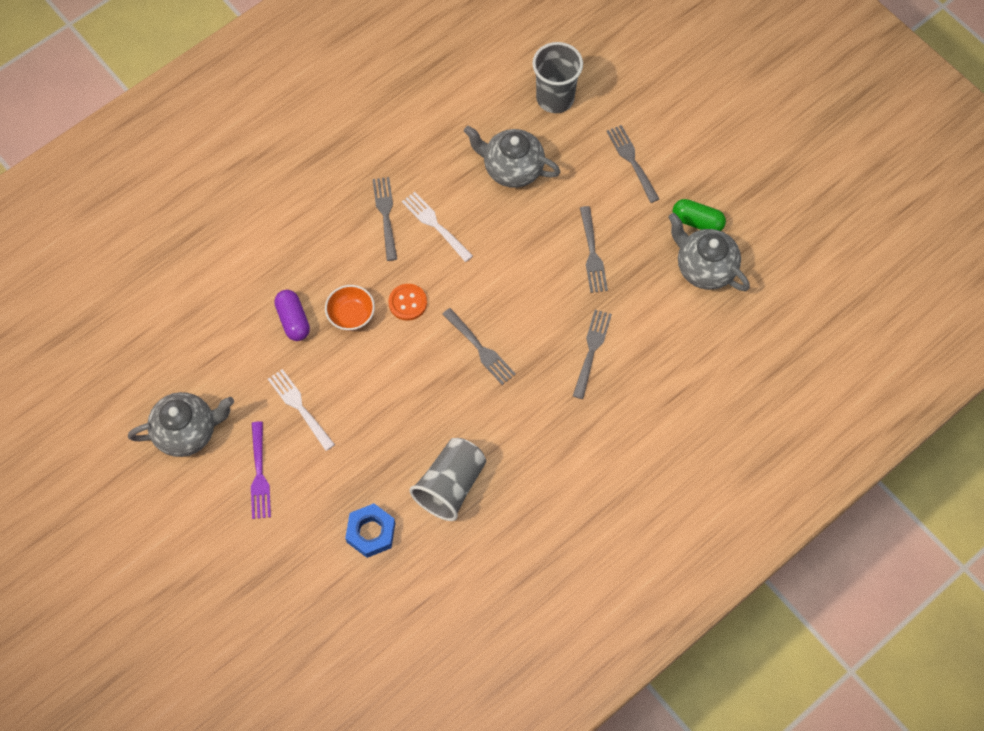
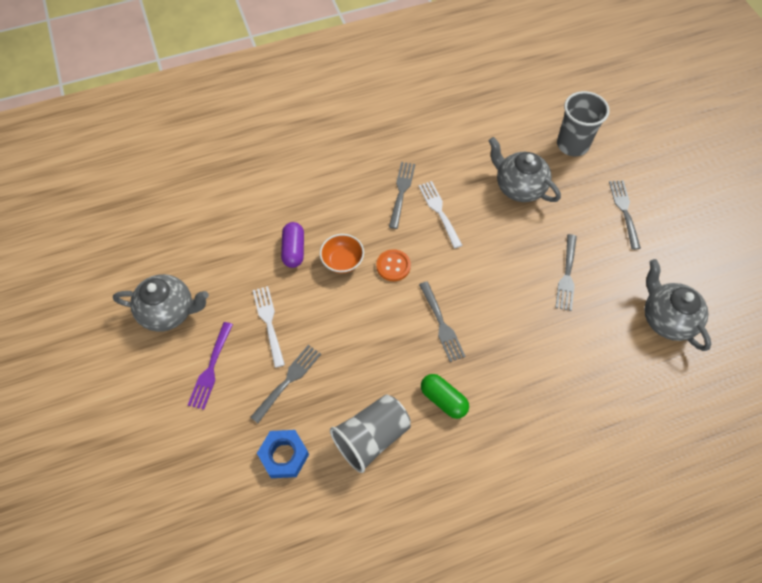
camera: 20 degrees right, 5 degrees down
grey fork [573,310,612,399] -> grey fork moved to [250,345,321,423]
green capsule [672,199,726,231] -> green capsule moved to [421,374,469,419]

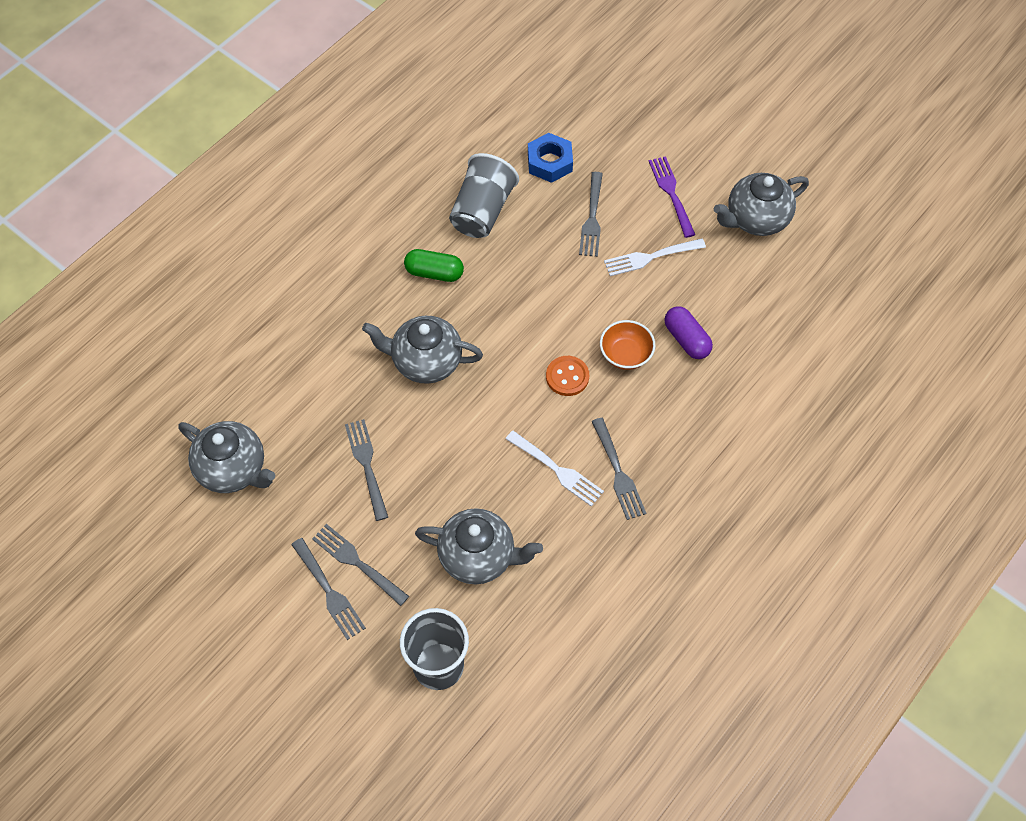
camera: 150 degrees right, 0 degrees up
white fork [253,286,285,368] -> white fork turned 120 degrees clockwise [604,238,706,276]
grey fork [419,281,466,362] -> grey fork moved to [312,524,409,606]
none -> grey teapot [362,316,483,384]

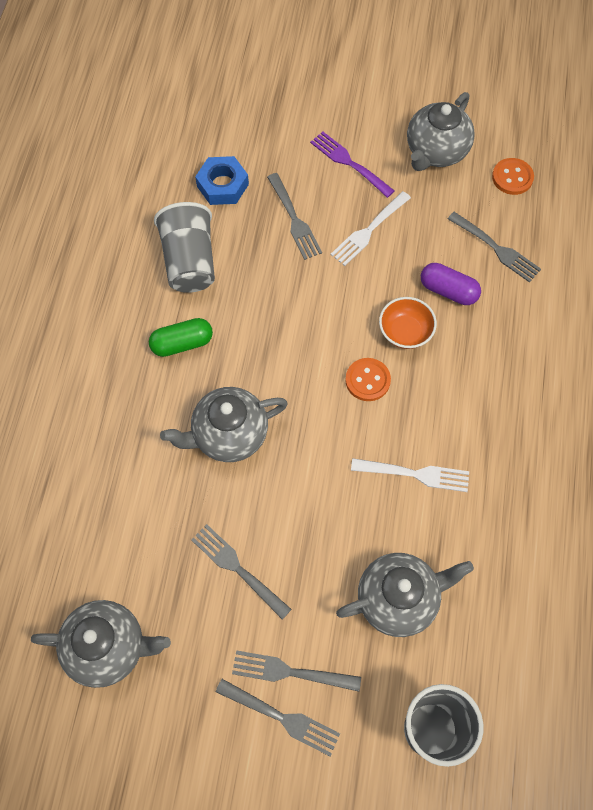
camera: 30 degrees left, 5 degrees up
grey fork [591,418,646,520] -> grey fork moved to [448,212,541,283]
none -> orange button [492,158,534,195]

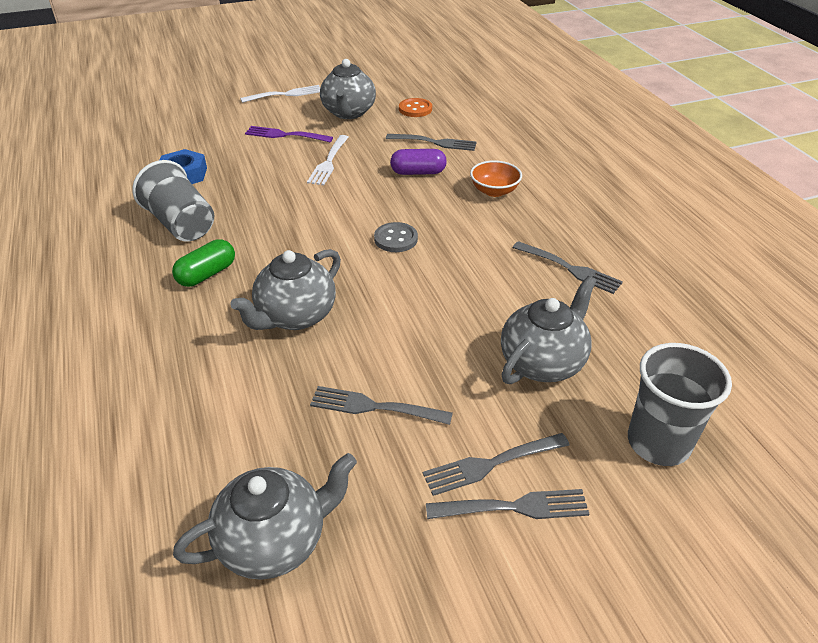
camera: 30 degrees left, 25 degrees down
grey fork [267,173,322,260] -> grey fork moved to [512,241,623,294]
orange button [345,358,391,401] -> grey button [374,222,418,252]
white fork [351,458,469,492] -> white fork moved to [240,85,320,103]
orange bowl [379,297,437,349] -> orange bowl moved to [470,160,522,197]

